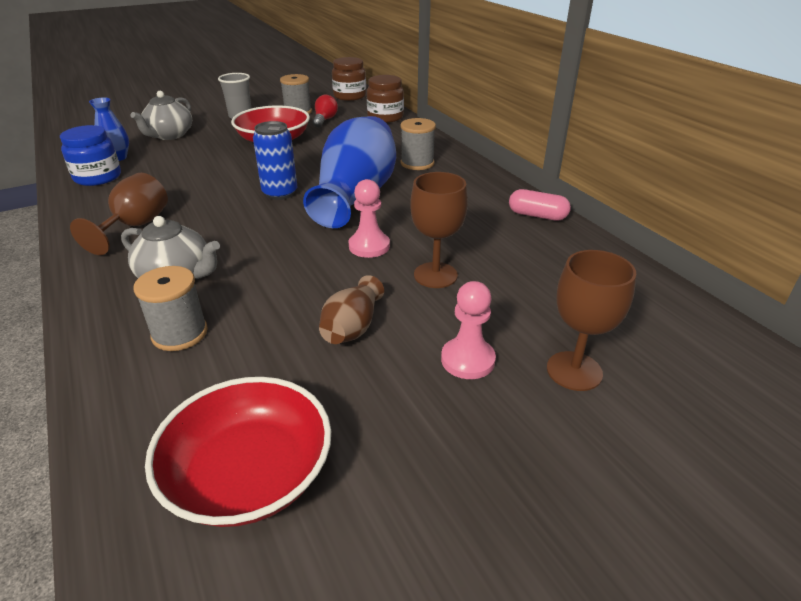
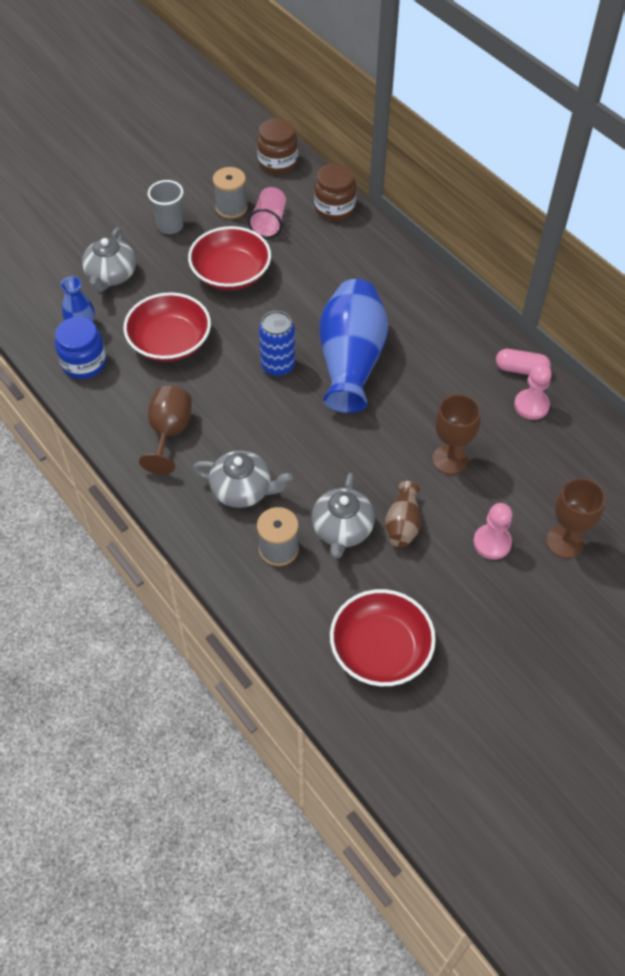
camera: 10 degrees left, 20 degrees up
red light bulb [313,95,338,128] -> pink cup [248,187,286,238]
pink pawn [349,179,390,258] -> pink pawn moved to [514,363,552,420]
grey spool [400,118,436,170] -> none
none -> red bowl [123,292,211,362]
none -> grey teapot [312,473,375,559]

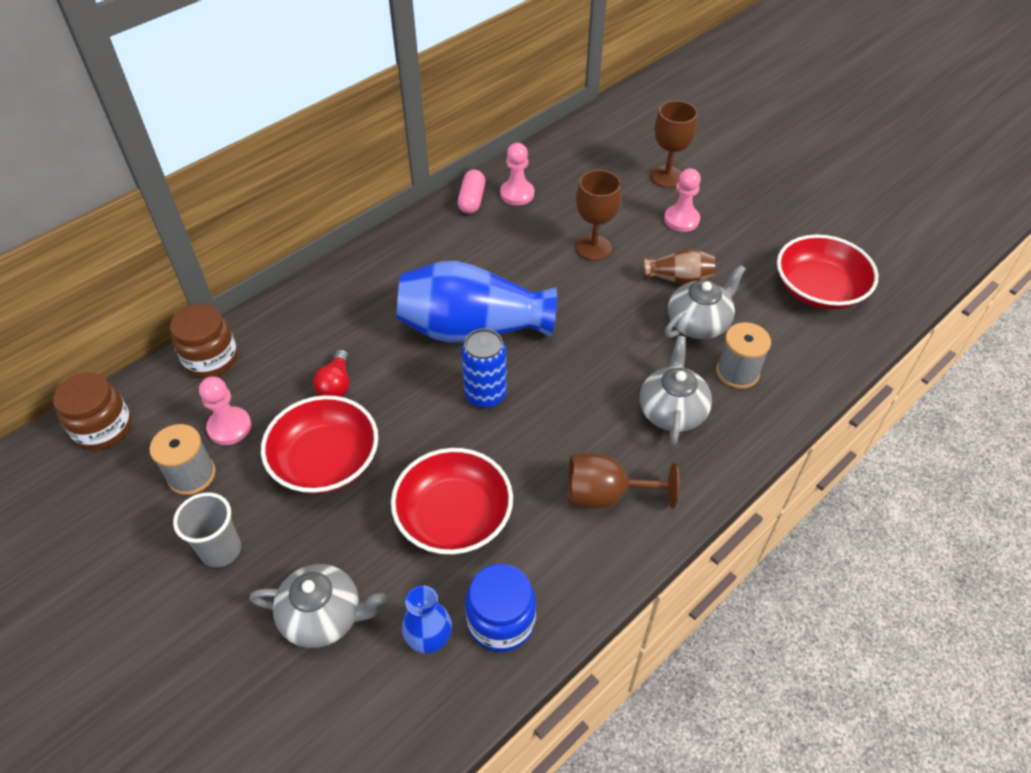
camera: 95 degrees left, 5 degrees down
pink cup [248,187,286,238] -> pink pawn [199,377,251,445]
grey teapot [312,473,375,559] -> grey teapot turned 45 degrees counterclockwise [665,265,746,339]
none -> red light bulb [313,350,349,397]

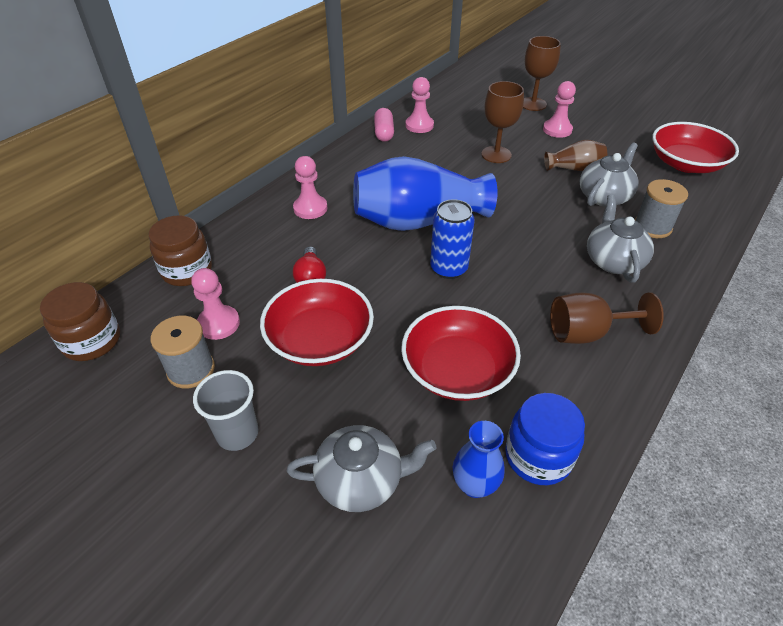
camera: 10 degrees left, 5 degrees down
none -> pink pawn [293,156,327,219]

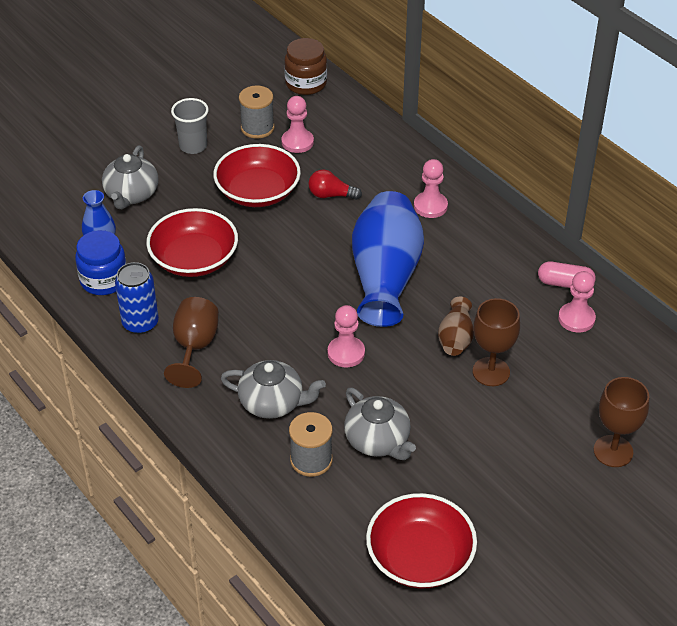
camera: 105 degrees right, 0 degrees up
brown jar [149,216,212,286] -> none
blue can [430,199,475,279] -> blue can moved to [115,262,159,334]
pink pawn [543,81,576,138] -> pink pawn moved to [328,305,365,367]
brown vase [544,140,607,171] -> brown vase moved to [438,297,474,356]

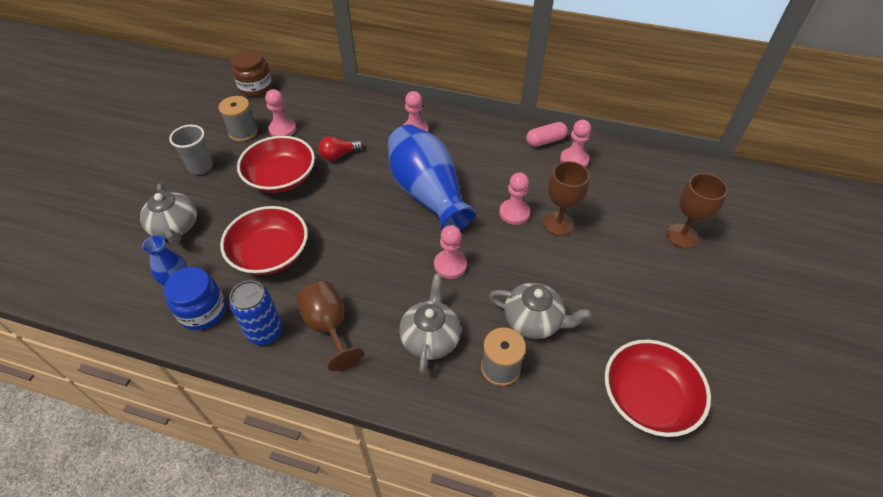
camera: 35 degrees left, 5 degrees up
grey teapot [221,360,326,419] -> grey teapot turned 60 degrees counterclockwise [399,274,461,374]
brown vase [438,297,474,356] -> pink pawn [499,172,530,225]

